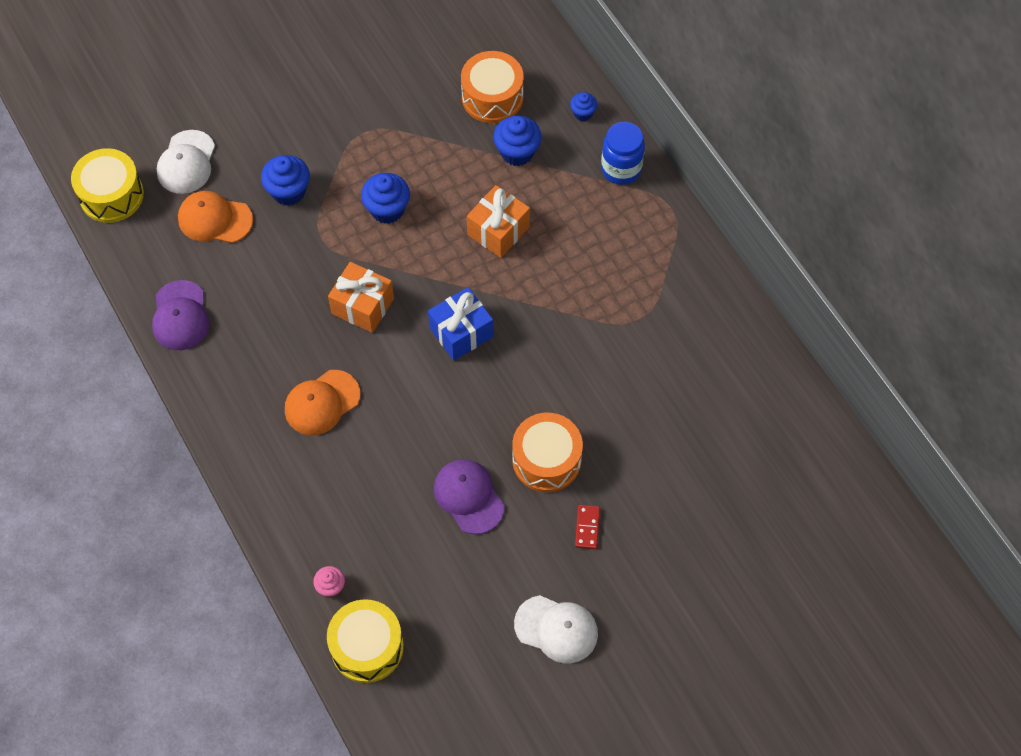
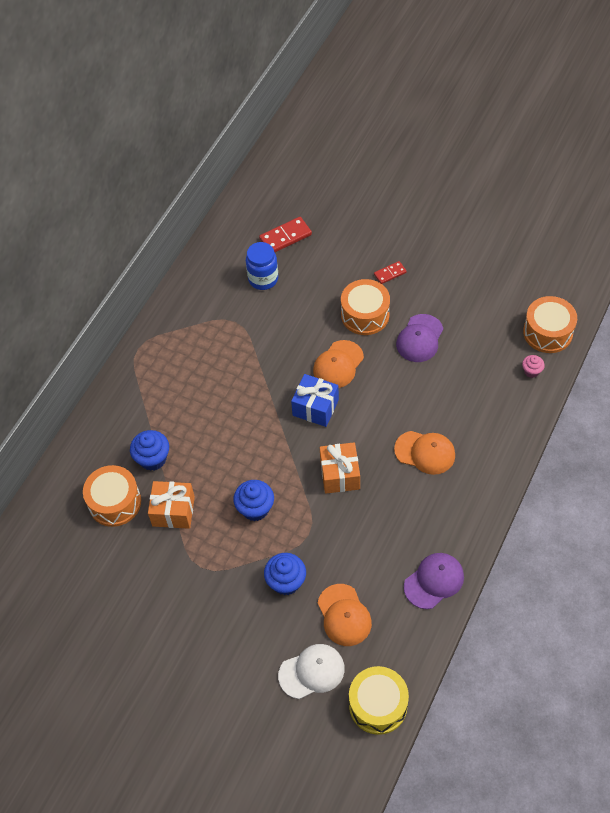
camera: 120 degrees left, 5 degrees down
yellow drum [327,599,404,683] -> orange drum [523,296,577,353]
orange gift [467,185,530,258] -> orange gift moved to [148,481,195,529]
white cap [514,595,598,664] -> none
blue cupcake [570,92,597,121] -> none
blue jar [601,122,645,185] -> blue jar moved to [246,242,278,290]
none -> red domino [259,217,312,252]
none -> orange cap [313,340,364,388]

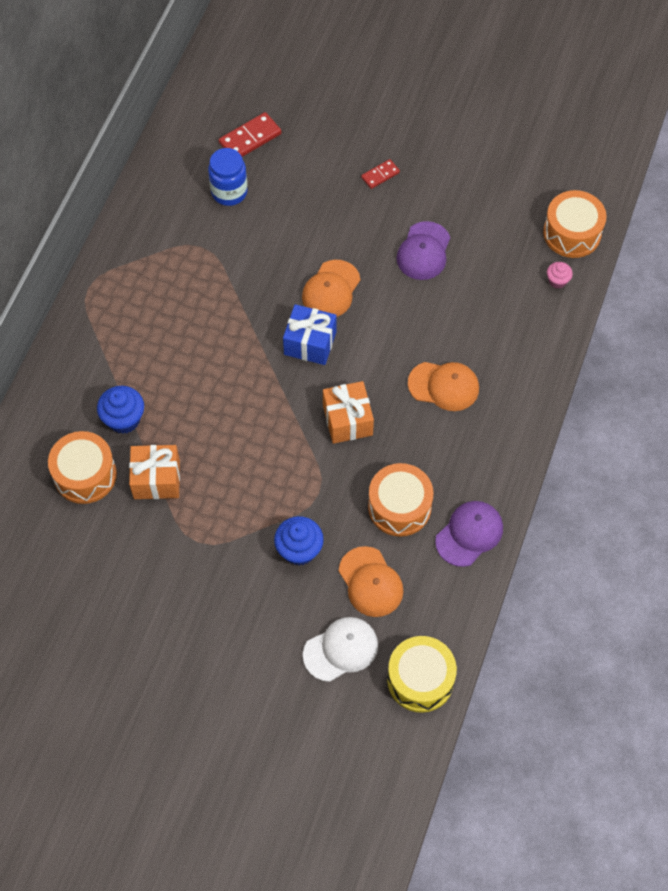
camera: 10 degrees left, 5 degrees up
blue cupcake [233,480,274,521] -> none
orange drum [341,279,390,335] -> orange drum moved to [368,463,434,537]

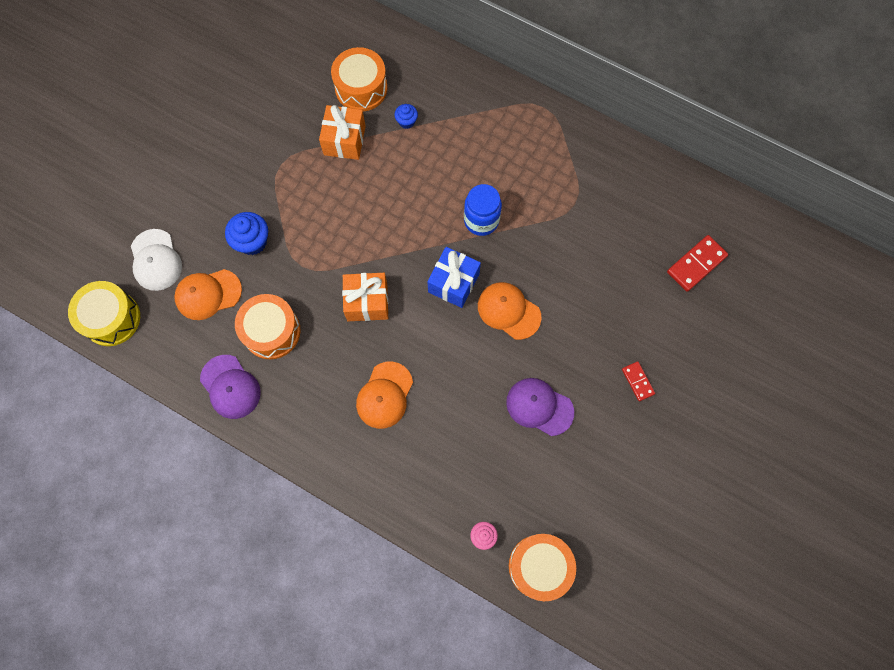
camera: 100 degrees right, 10 degrees up
blue cupcake [97,386,144,434] -> blue cupcake [394,104,418,129], size x0.58
blue jar [208,148,248,206] -> blue jar moved to [464,184,502,236]
red domino [219,112,282,157] -> red domino turned 75 degrees clockwise [667,235,728,292]

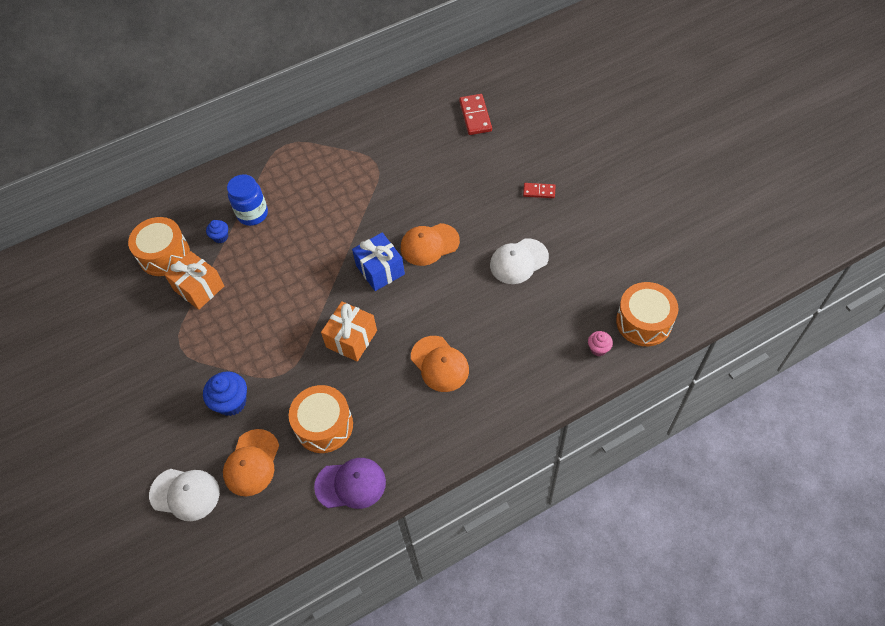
camera: 55 degrees left, 15 degrees down
yellow drum [68,281,140,346] -> none
blue jar [464,184,502,236] -> blue jar moved to [227,174,268,226]
purple cap [506,378,574,436] -> white cap [490,238,549,284]

